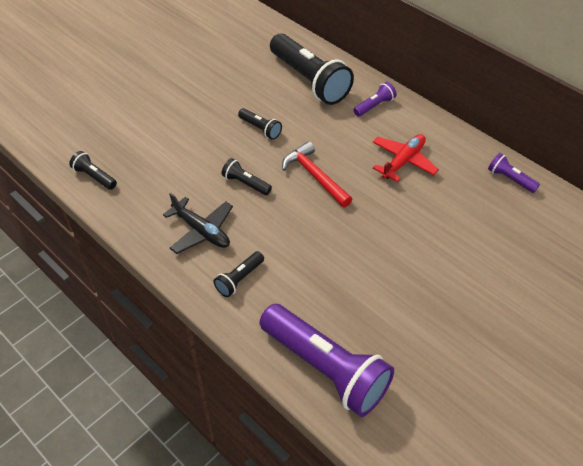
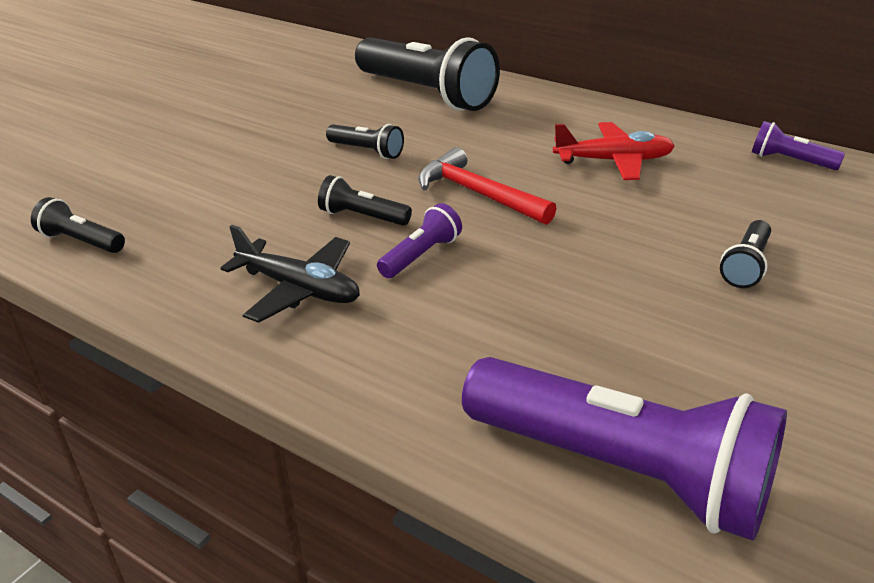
camera: 10 degrees left, 15 degrees down
black flashlight [214,251,264,297] -> black flashlight moved to [720,220,771,288]
purple flashlight [353,82,397,117] -> purple flashlight moved to [377,203,462,278]
red plane [373,134,439,182] -> red plane turned 60 degrees clockwise [553,122,675,180]

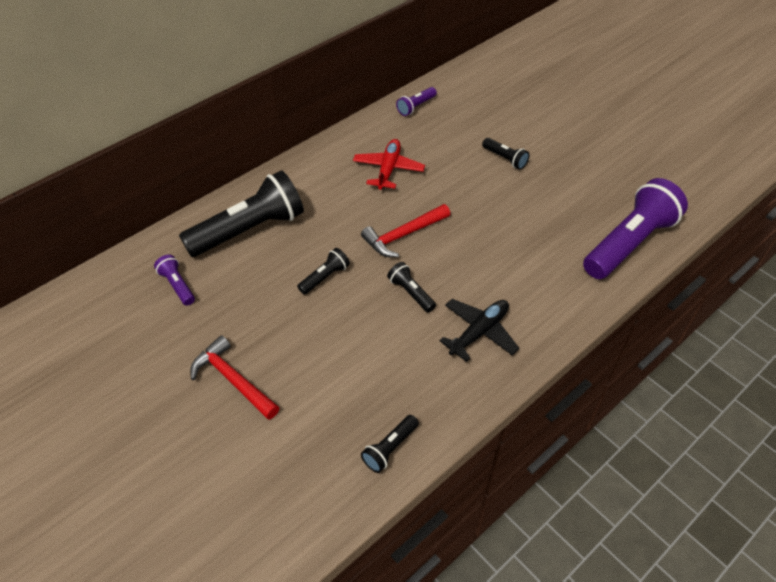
camera: 75 degrees left, 15 degrees up
black flashlight [318,175,412,226] -> black flashlight turned 105 degrees clockwise [387,262,436,312]
purple flashlight [377,203,462,278] -> purple flashlight moved to [154,255,195,305]
none -> red hammer [190,335,280,420]

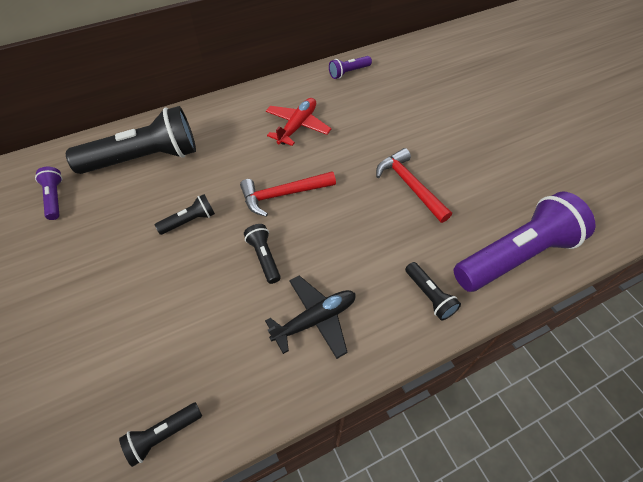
camera: 15 degrees right, 5 degrees up
red hammer [190,335,280,420] -> red hammer moved to [376,148,452,223]
black flashlight [482,138,530,170] -> black flashlight moved to [405,262,461,320]

